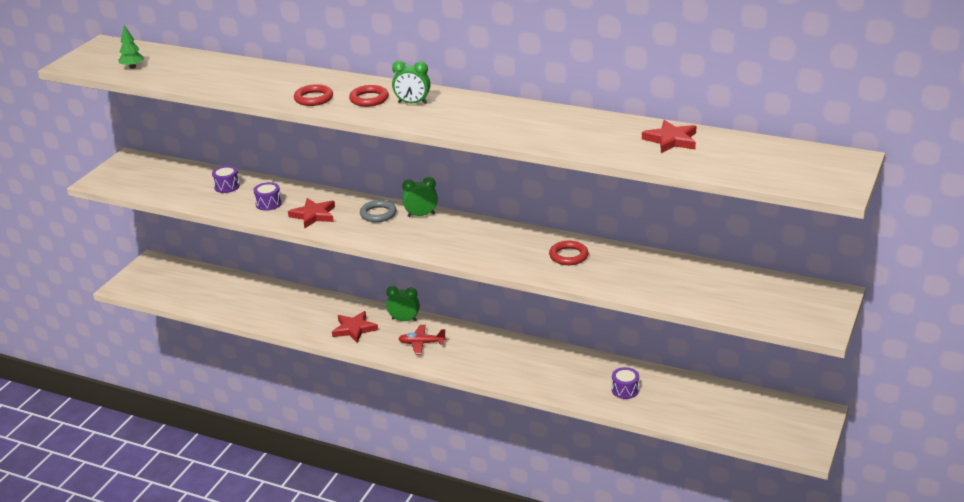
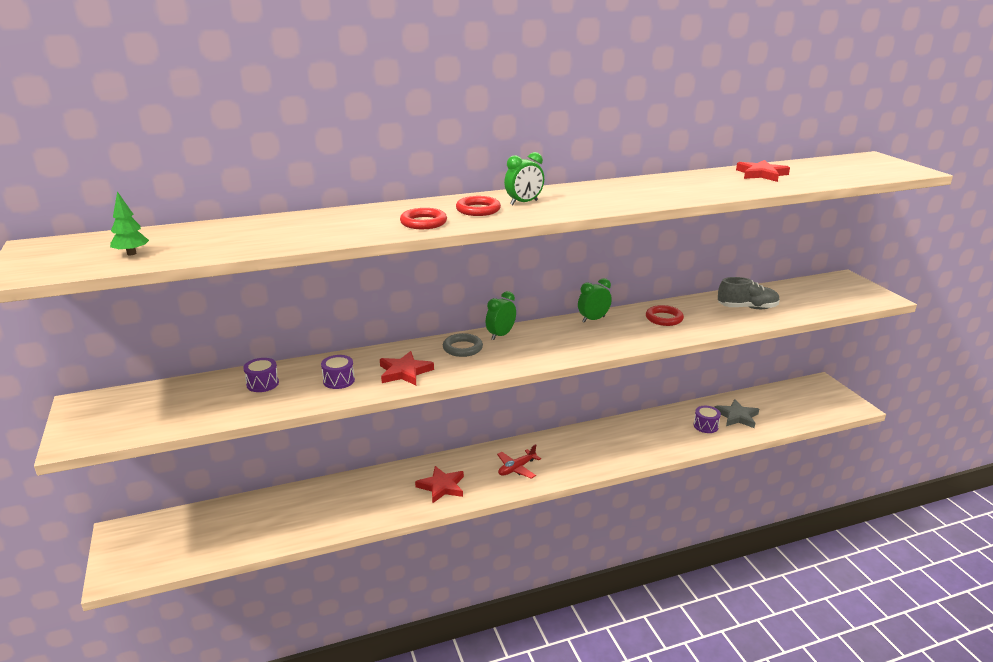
camera: 45 degrees left, 5 degrees down
green clock [386,286,420,322] -> green clock moved to [578,278,612,323]
none -> grey star [715,399,759,428]
none -> grey shoe [718,277,780,309]

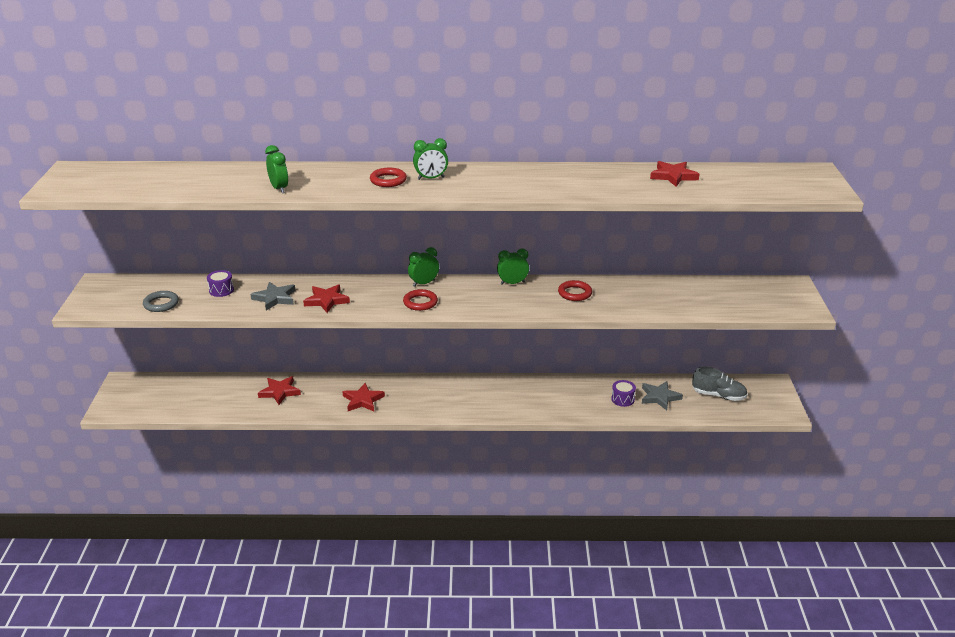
camera: 20 degrees right, 5 degrees up
green tree [110,191,149,255] -> none
purple drum [321,355,355,389] -> grey star [250,282,295,310]
red ring [400,208,447,229] -> red ring moved to [403,289,438,311]
grey ring [443,333,483,357] -> grey ring moved to [143,291,179,312]
red plane [497,444,541,479] -> none
grey shoe [718,277,780,309] -> grey shoe moved to [692,367,748,401]
none -> red star [258,376,301,405]
none -> green clock [265,145,288,193]

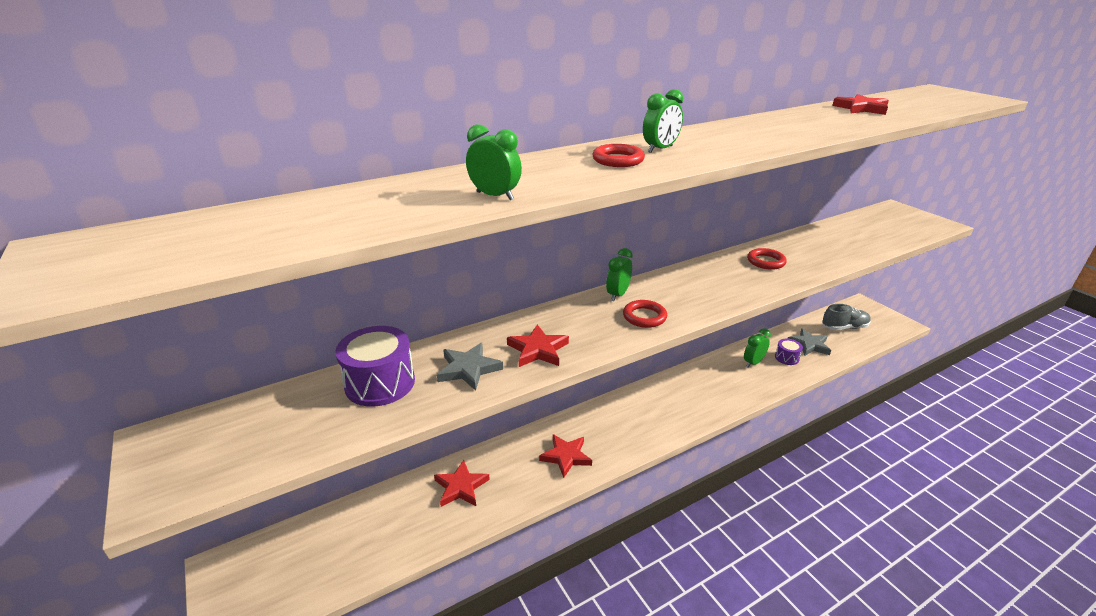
camera: 30 degrees left, 0 degrees up
grey ring [143,291,179,312] -> none
purple drum [207,270,234,297] -> purple drum [335,326,415,407], size x1.85
green clock [497,248,529,285] -> green clock moved to [744,328,771,368]

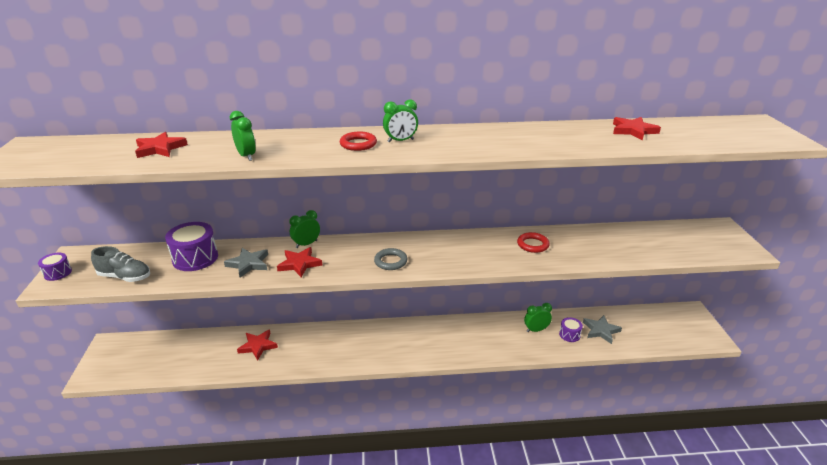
camera: 25 degrees right, 0 degrees up
red star [539,434,592,478] -> red star moved to [135,132,188,158]
green clock [606,248,633,301] -> green clock moved to [290,210,320,248]
red ring [623,300,667,328] -> grey ring [374,248,407,270]
grey shoe [822,304,871,330] -> grey shoe moved to [91,246,150,282]
none -> purple drum [38,253,72,281]

